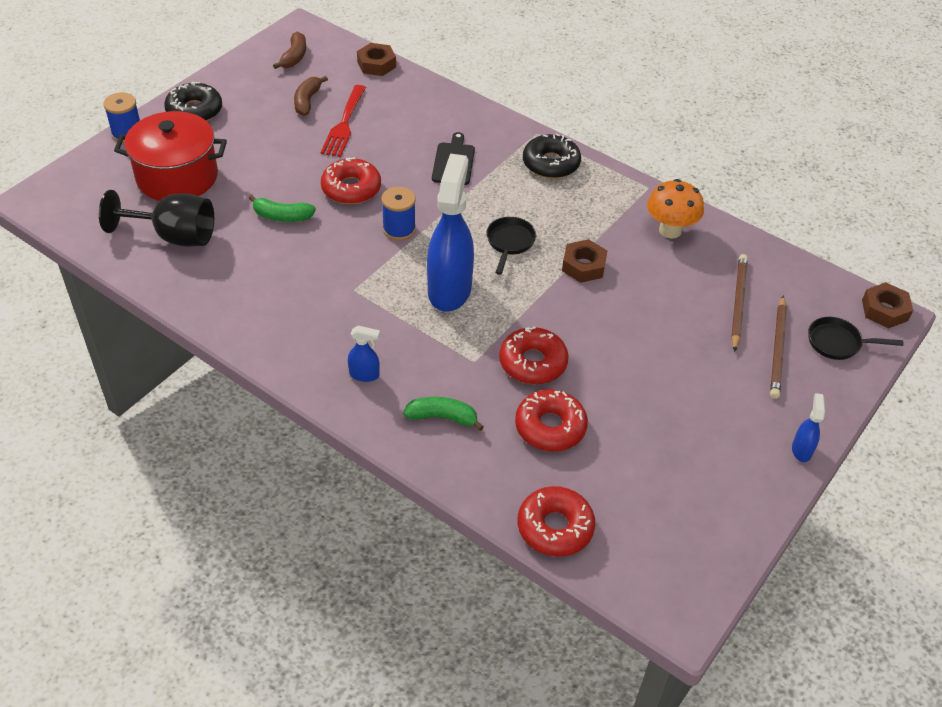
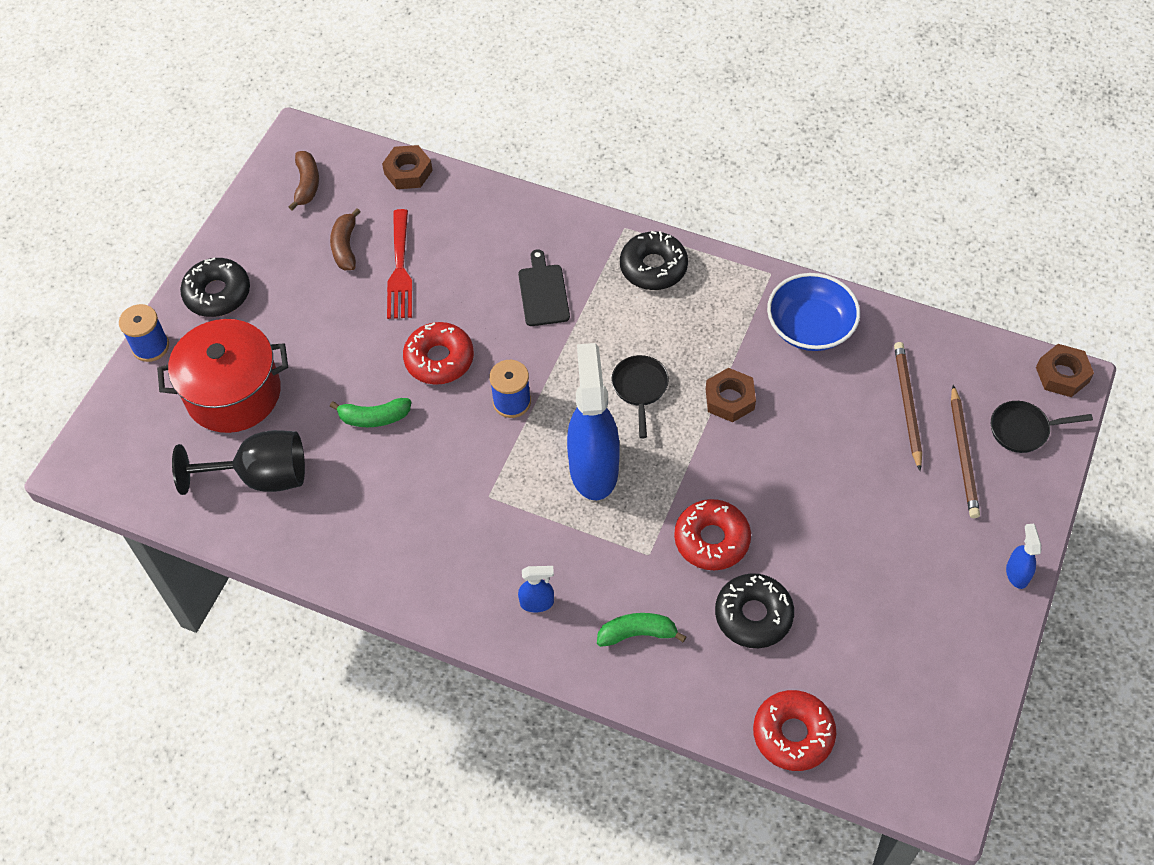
camera: 10 degrees left, 10 degrees up
red donut [515,389,588,452] -> black donut [715,573,794,648]
orange mushroom [647,179,704,238] -> blue bowl [767,273,860,351]

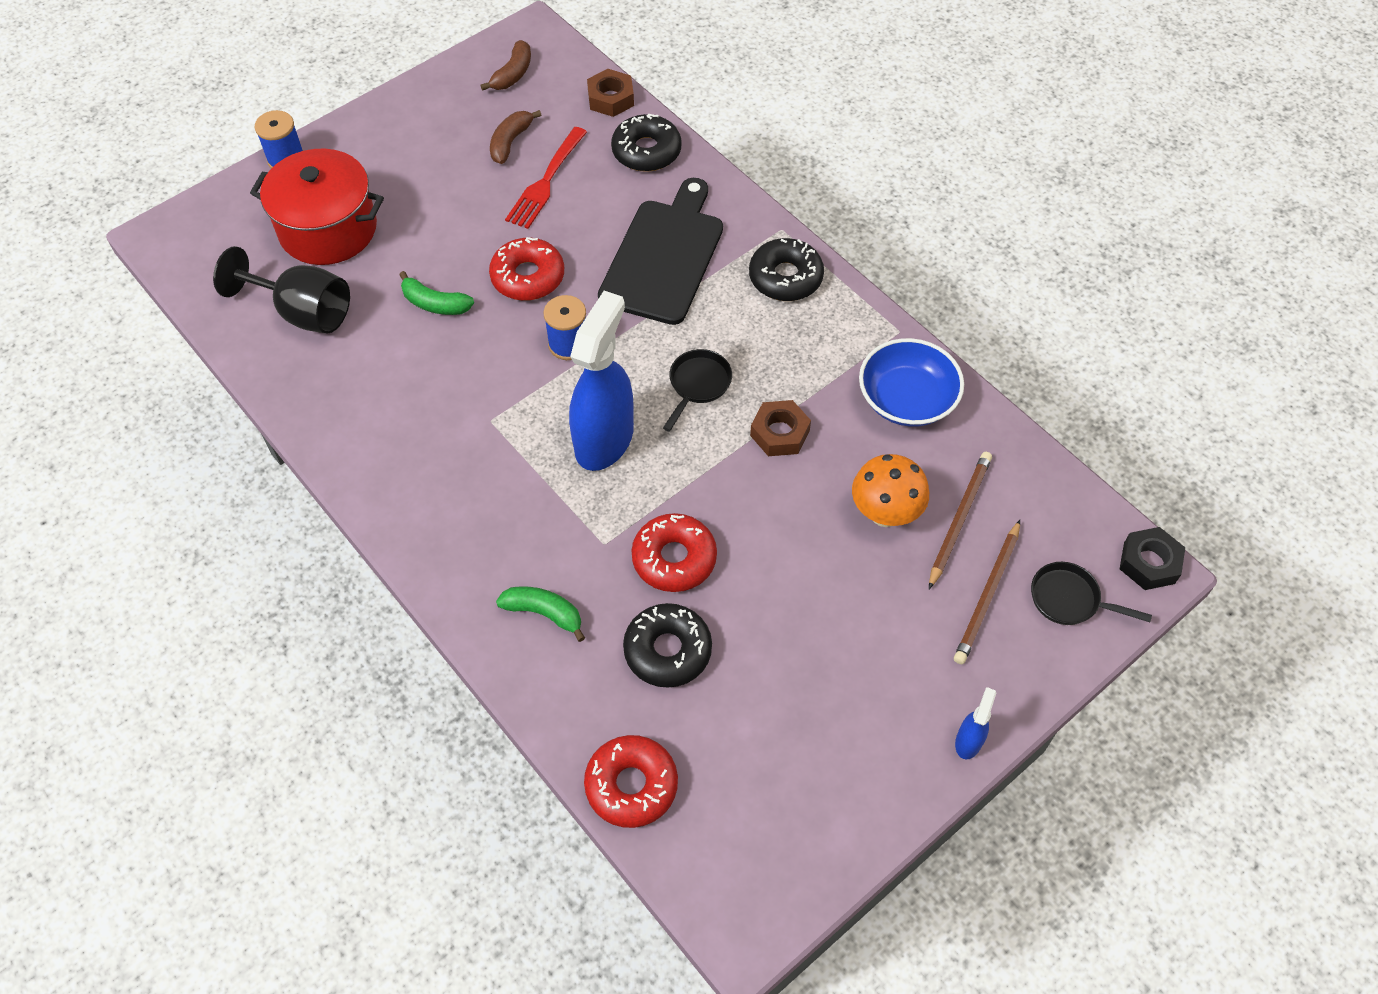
camera: 25 degrees right, 0 degrees up
black donut [180,257,250,317] -> black donut moved to [611,114,682,172]
black cutting board [518,249,570,326] -> black cutting board [598,178,723,325], size x1.88
blue spray bottle [518,566,554,612] -> none
brown nut [1036,344,1094,397] -> black nut [1120,527,1185,590]
none -> orange mushroom [852,454,929,527]

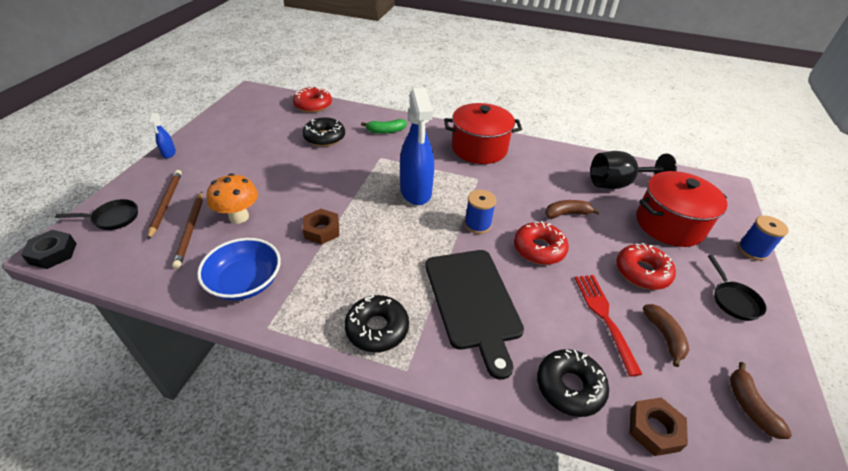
camera: 145 degrees right, 15 degrees down
green banana [399,271,474,315] -> brown banana [545,200,600,218]
red donut [632,513,717,592] -> red donut moved to [616,243,676,290]
black pan [663,349,732,432] -> black pan moved to [708,255,766,321]
none -> red pot [444,103,522,164]

